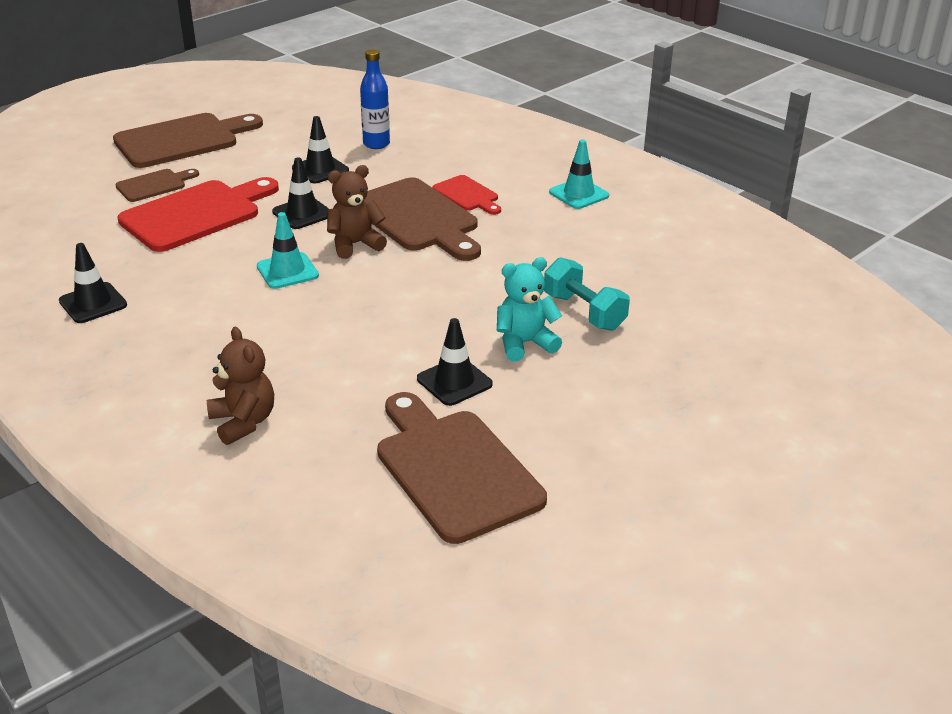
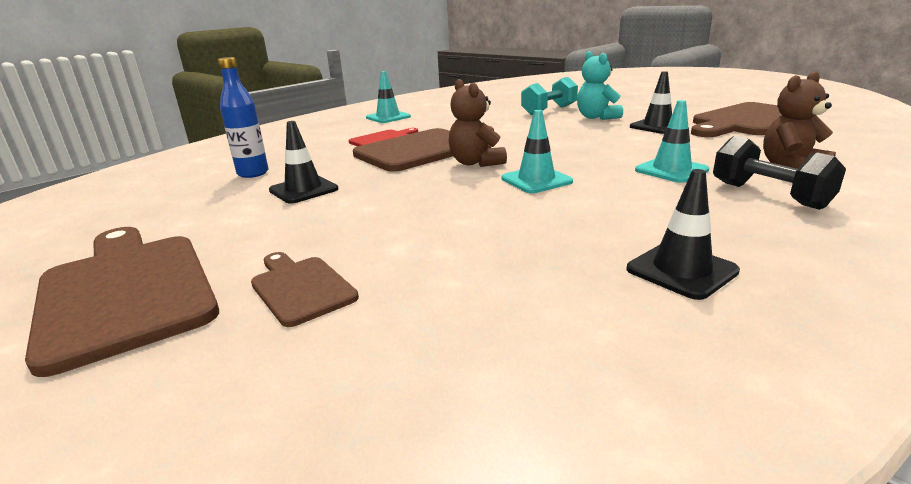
camera: 90 degrees left, 10 degrees down
red cutting board [117,177,279,252] -> none
black traffic cone [272,158,329,229] -> none
none -> turquoise traffic cone [635,100,709,183]
none -> black dumbbell [713,136,846,210]

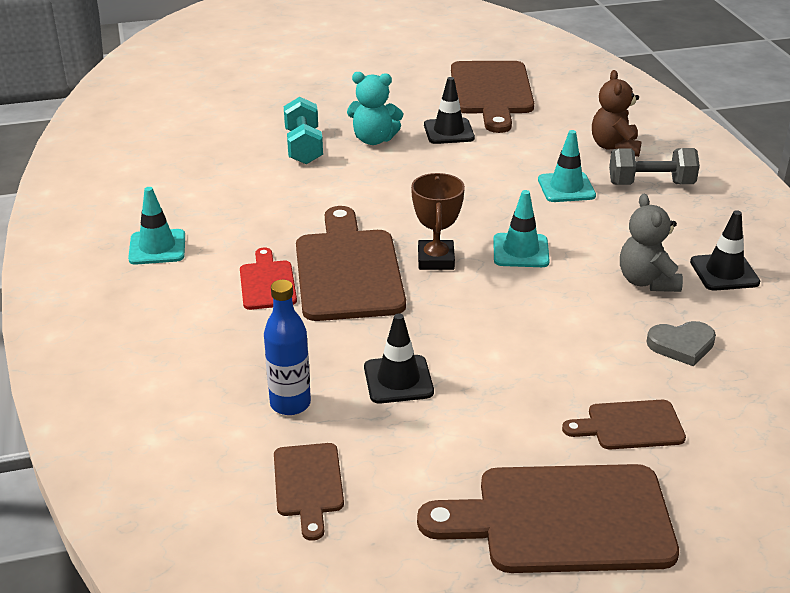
camera: 60 degrees left, 10 degrees up
brown teddy bear [449,79,507,167] -> brown trophy [411,173,465,270]
black dumbbell [713,136,846,210] -> grey dumbbell [609,148,700,185]
none -> brown cutting board [274,443,344,541]
none -> grey teddy bear [620,194,683,292]
none -> grey heart [647,321,716,367]

